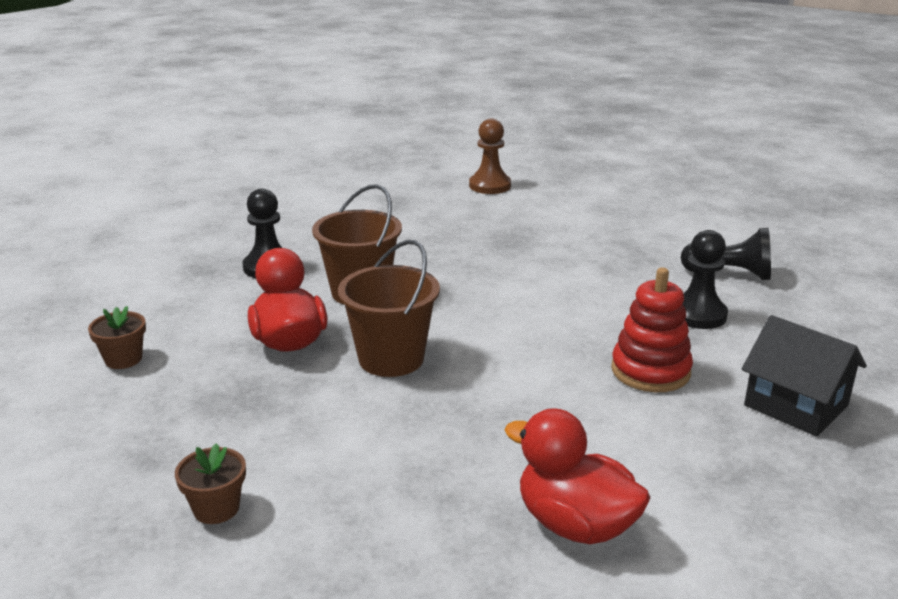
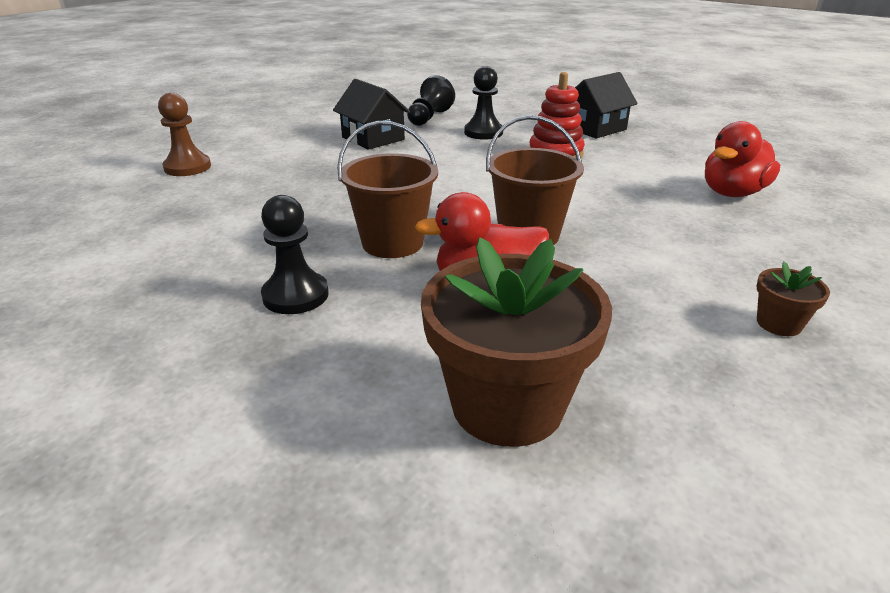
camera: 80 degrees left, 5 degrees up
brown flower pot [88,306,146,369] -> brown flower pot [421,237,612,447], size x2.28
none -> black house [333,79,410,150]

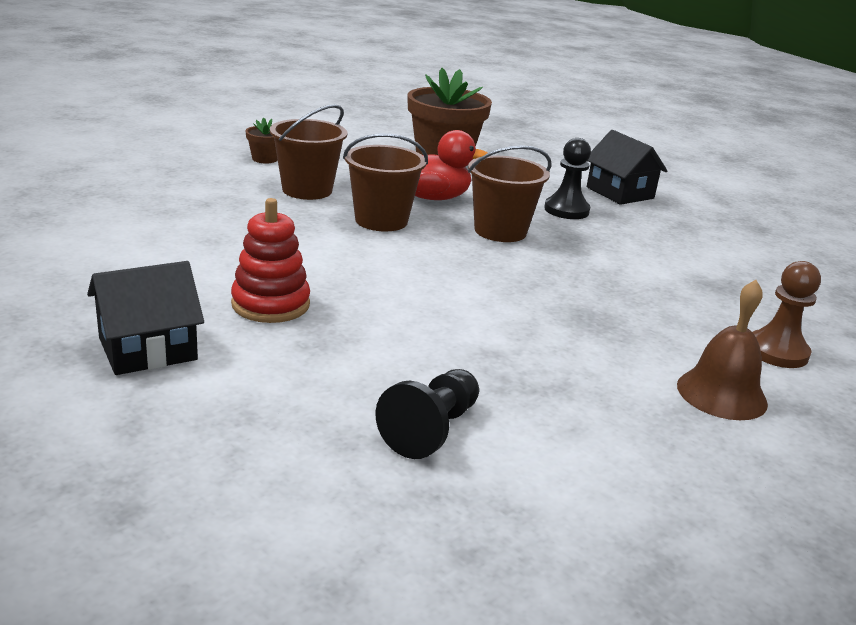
camera: 175 degrees left, 5 degrees down
black house [333,79,410,150] -> black house moved to [587,130,667,205]
black pawn [464,66,503,140] -> none
red duck [705,121,780,197] -> none
none -> brown bucket [270,104,347,200]
none -> brown bell [677,280,768,420]

